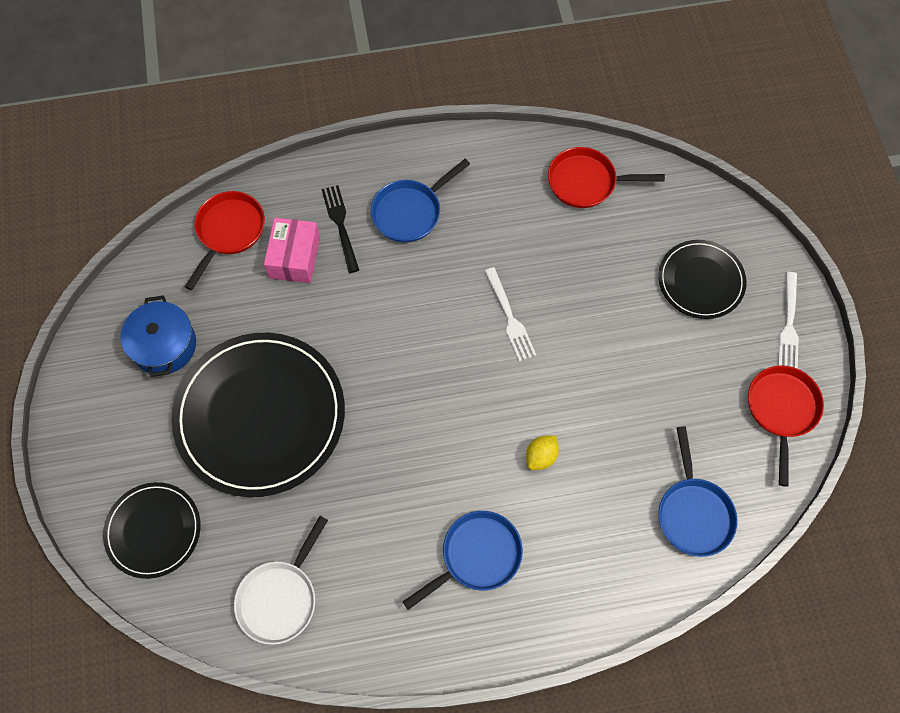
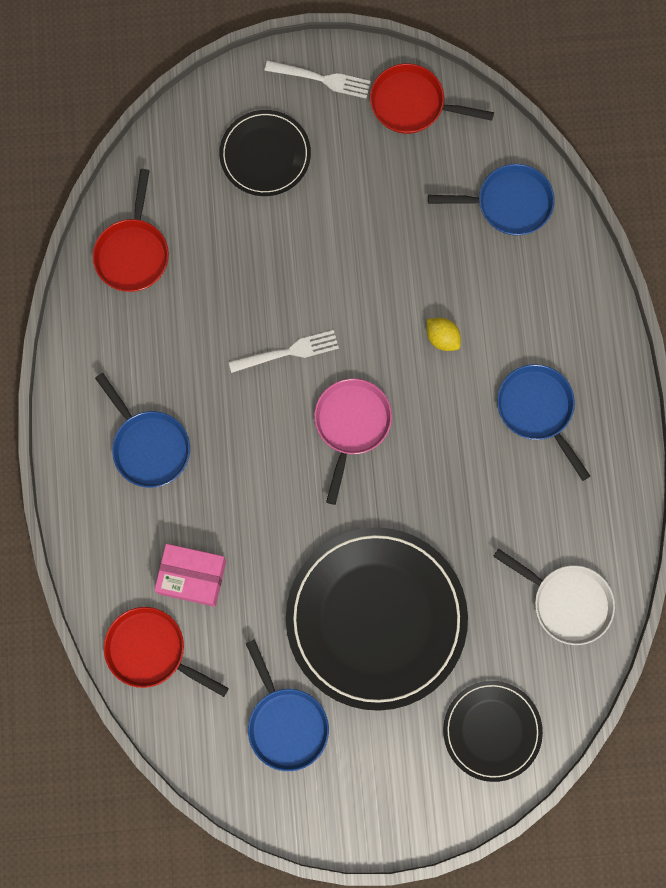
camera: 85 degrees left, 10 degrees up
blue pot [120,295,196,377] -> blue pan [245,639,329,771]
black fork [321,185,359,273] -> none
none -> pink pan [314,379,392,505]

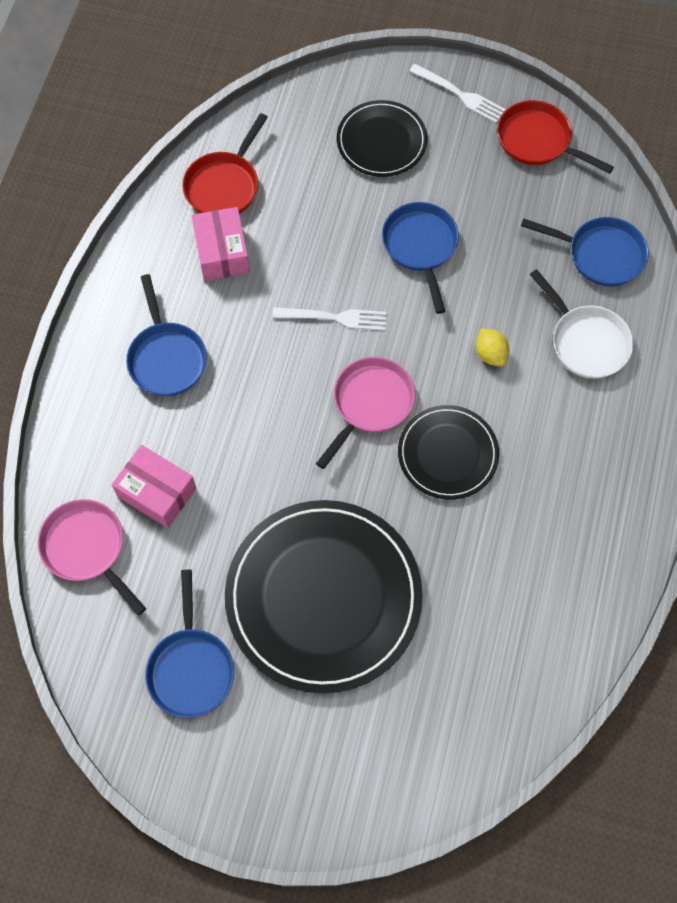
camera: 20 degrees right, 10 degrees down
red pan [104,607,229,697] -> pink pan [38,499,146,615]
black plate [443,681,543,782] -> black plate moved to [398,405,499,500]
white pan [493,548,615,645] -> white pan moved to [530,269,633,379]
blue pan [497,364,590,481] -> blue pan moved to [382,202,459,314]
none -> pink box [192,207,250,281]

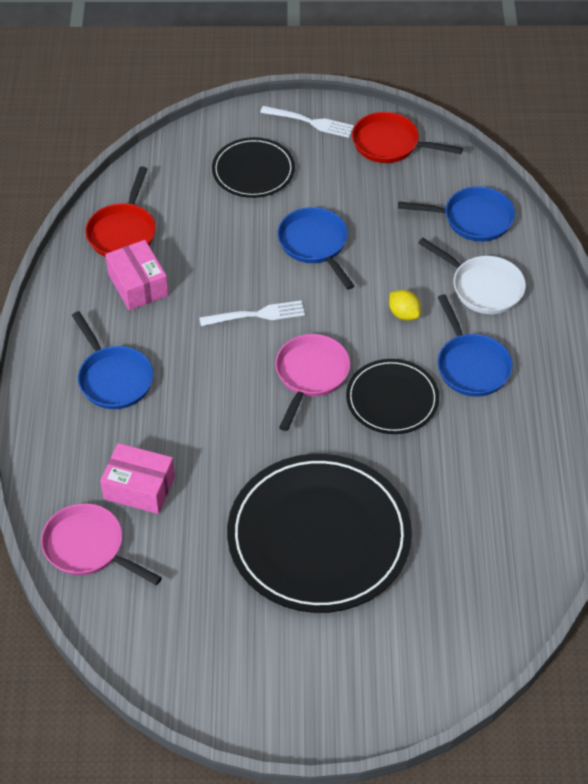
camera: 15 degrees left, 15 degrees down
blue pan [145,570,234,718] -> blue pan moved to [437,294,513,397]

